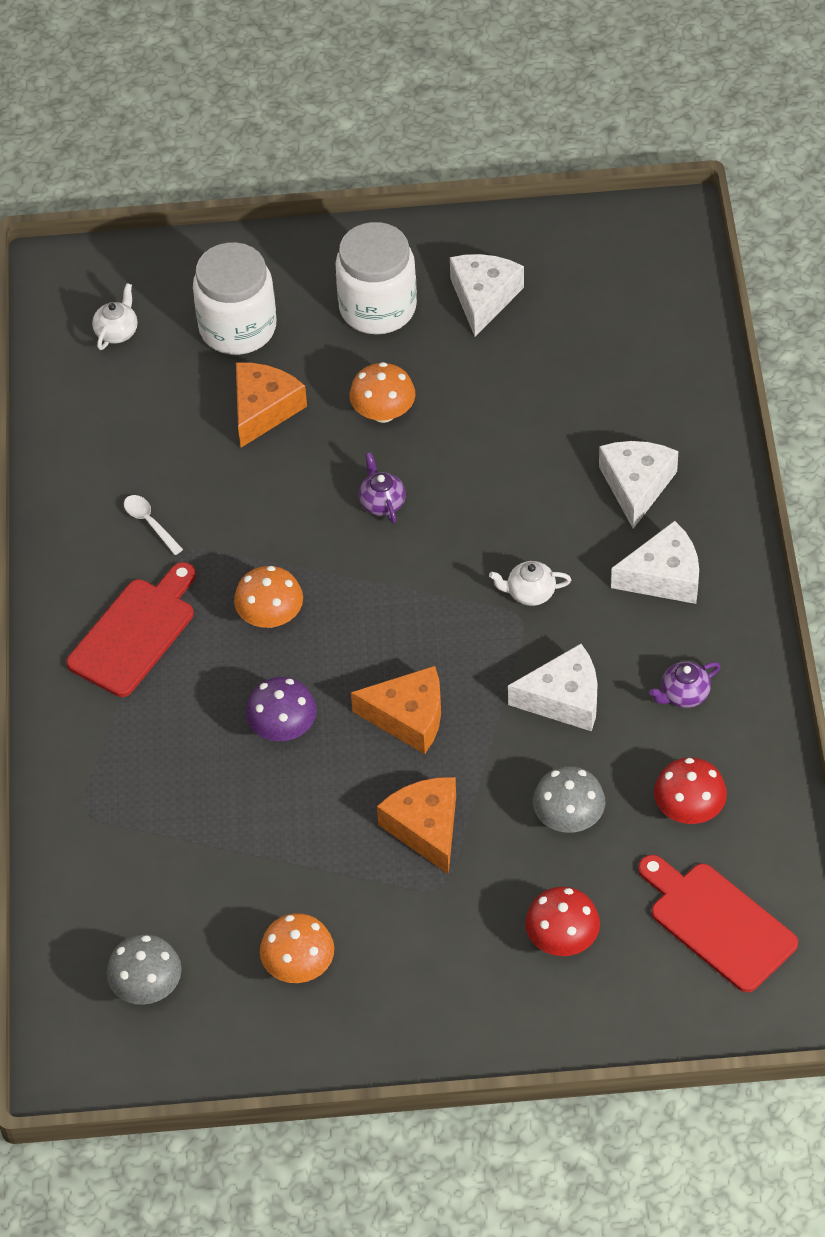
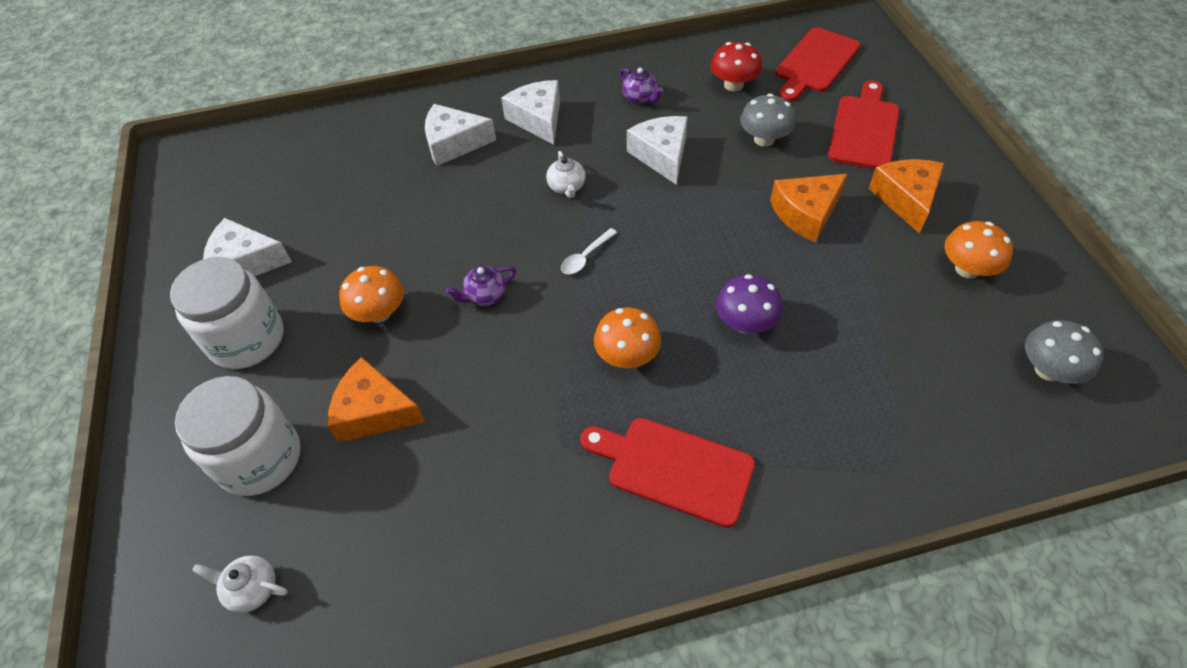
camera: 100 degrees left, 0 degrees up
white spoon [124,495,183,555] -> white spoon moved to [561,228,617,274]
orange cheese [351,666,441,754] -> orange cheese moved to [868,159,944,234]
red mushroom [525,887,600,956] -> red cutting board [828,80,899,169]

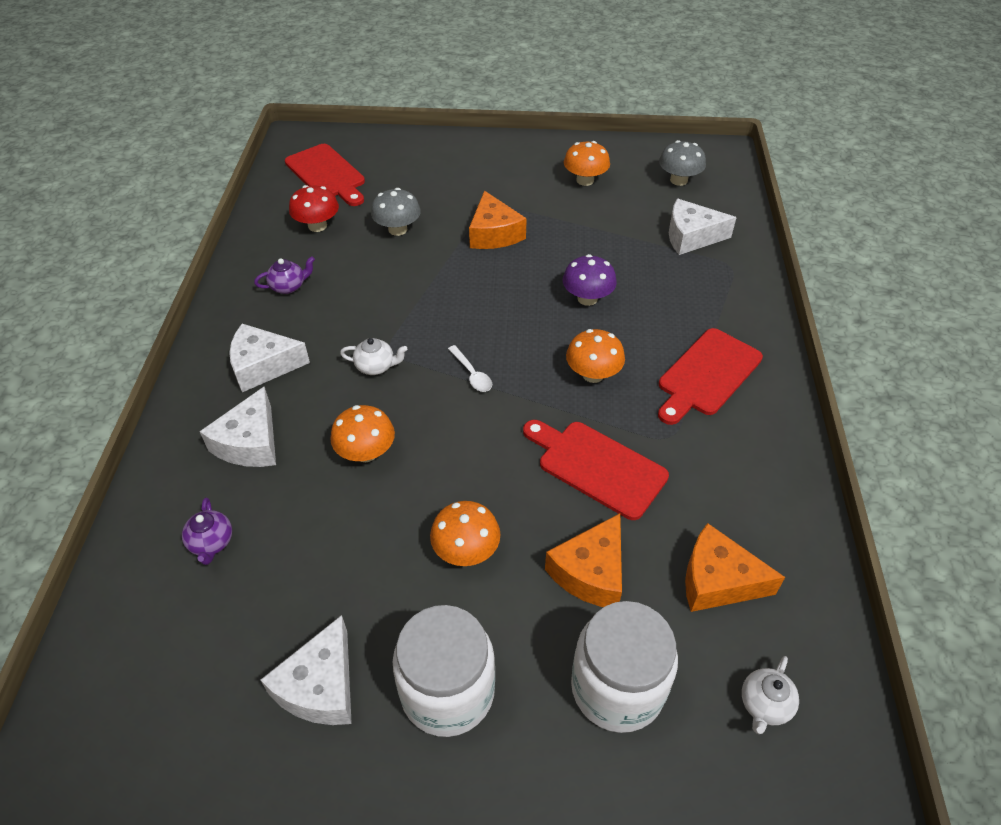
camera: 75 degrees left, 5 degrees down
purple teapot [446,266,516,306] -> purple teapot moved to [182,497,232,565]
white cheese [627,116,688,185] -> white cheese moved to [669,199,737,255]
red cutting board [828,80,899,169] -> red cutting board moved to [523,420,669,520]
orange cheese [868,159,944,234] -> orange cheese moved to [685,523,785,612]
none -> orange mushroom [330,405,395,462]

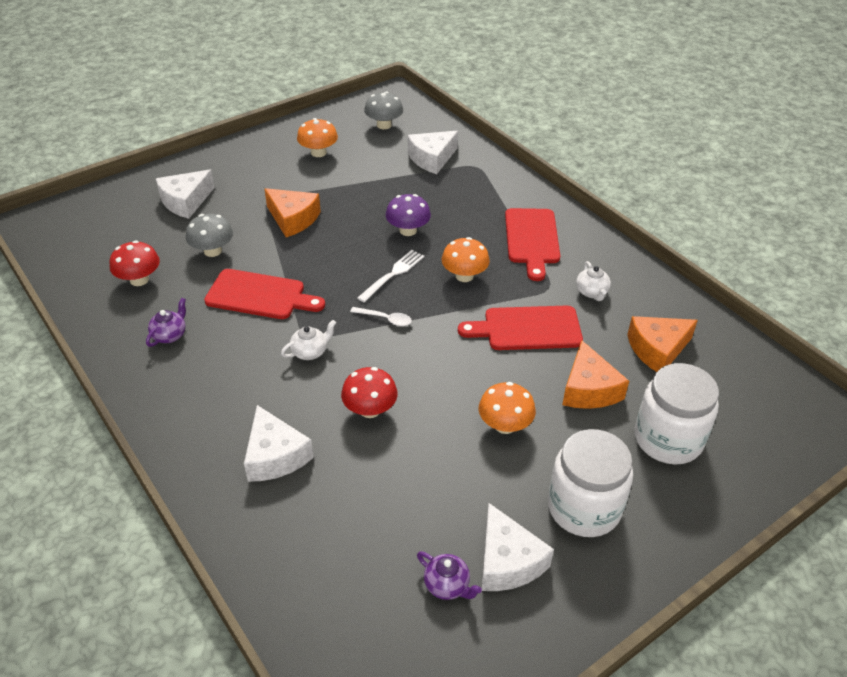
camera: 40 degrees left, 5 degrees down
purple teapot [182,497,232,565] -> purple teapot moved to [417,551,482,600]
white cheese [229,324,310,392] -> white cheese moved to [156,170,215,219]
red cutting board [285,144,365,206] -> red cutting board moved to [204,269,325,319]
orange mushroom [330,405,395,462] -> red mushroom [341,367,398,418]
white teapot [742,656,799,734] -> white teapot moved to [576,261,611,301]
none -> white fork [357,250,424,302]

